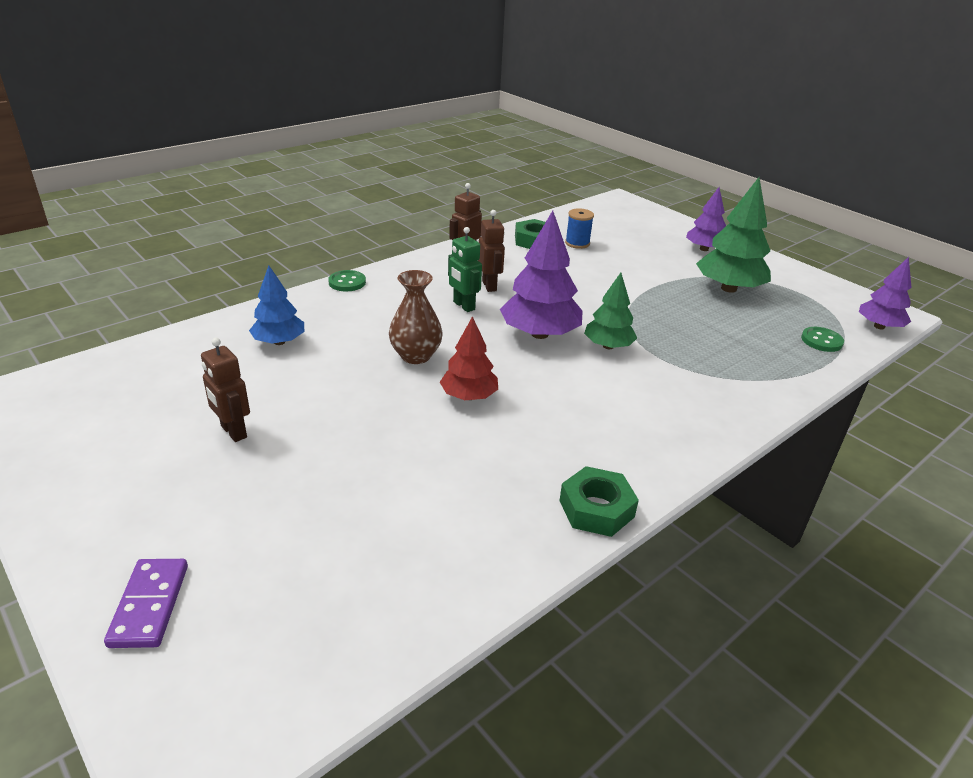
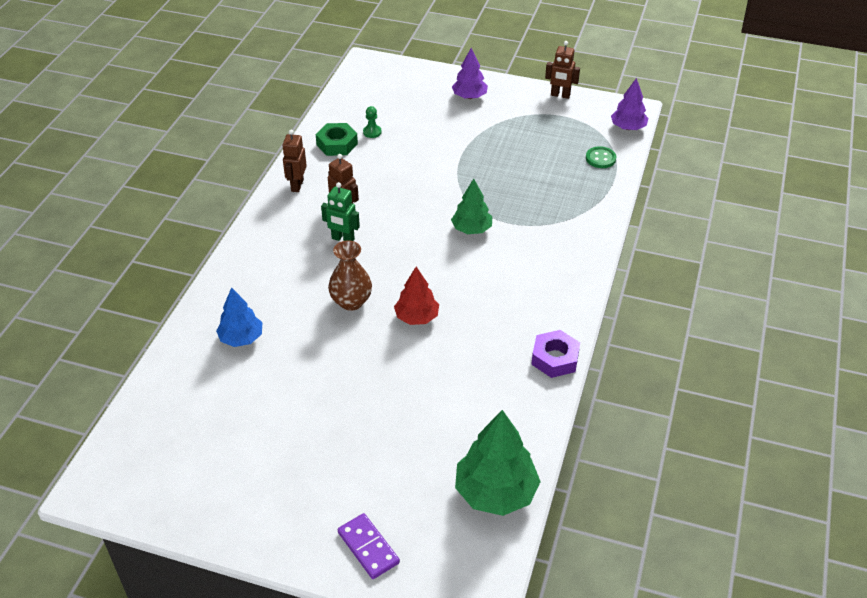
camera: 30 degrees left, 10 degrees up
brown robot [201,338,250,442] -> brown robot moved to [545,41,580,99]
green button [328,270,366,291] -> none
purple tree [500,211,582,339] -> none
green nut [559,466,639,537] -> purple nut [531,330,580,378]
blue spool [565,208,594,249] -> green pawn [363,106,382,138]
green tree [696,177,771,293] -> green tree moved to [455,410,541,516]

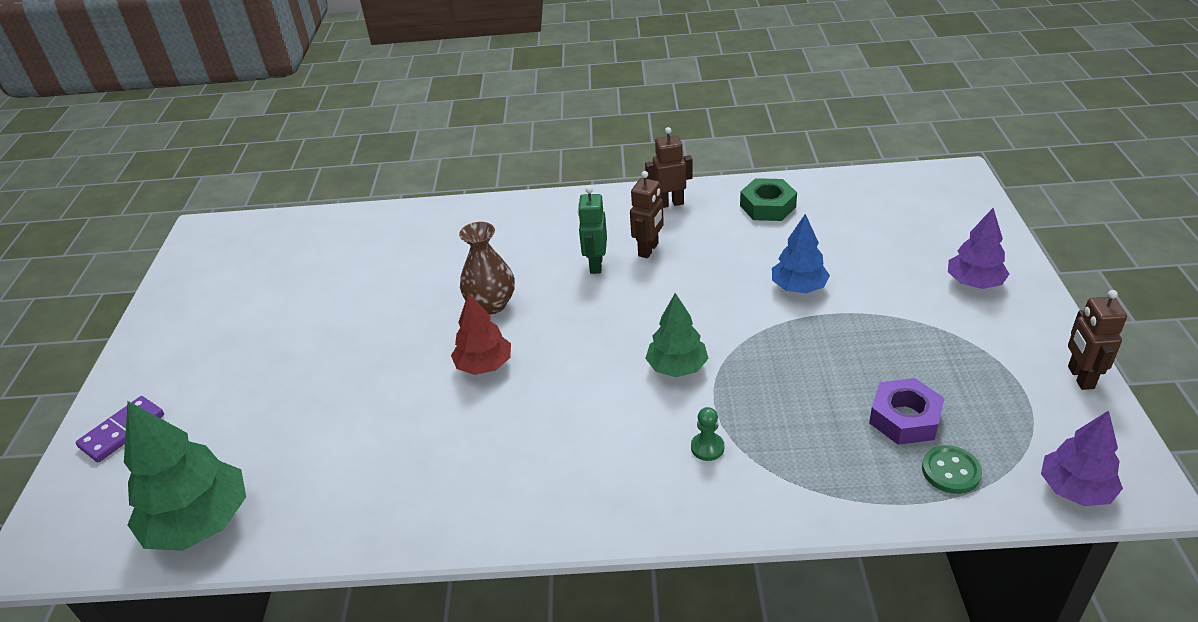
camera: 75 degrees right, 5 degrees down
blue tree [216,287,263,347] -> blue tree moved to [772,214,830,293]
green pawn [363,106,382,138] -> green pawn moved to [691,407,724,461]
purple nut [531,330,580,378] -> purple nut moved to [869,378,945,445]

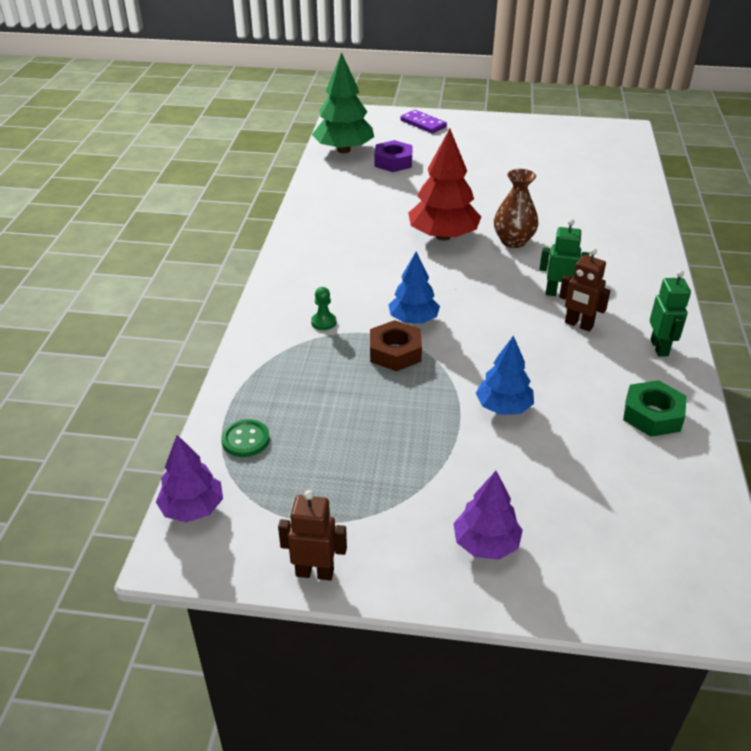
camera: 95 degrees right, 0 degrees up
red tree [451,292,511,375] -> red tree [408,129,481,240], size x1.61
brown robot [645,127,693,208] -> green robot [650,270,691,356]
green tree [645,293,708,377] -> blue tree [388,252,440,324]
purple nut [869,378,945,445] -> purple nut moved to [375,140,413,172]
none -> brown nut [370,320,422,371]

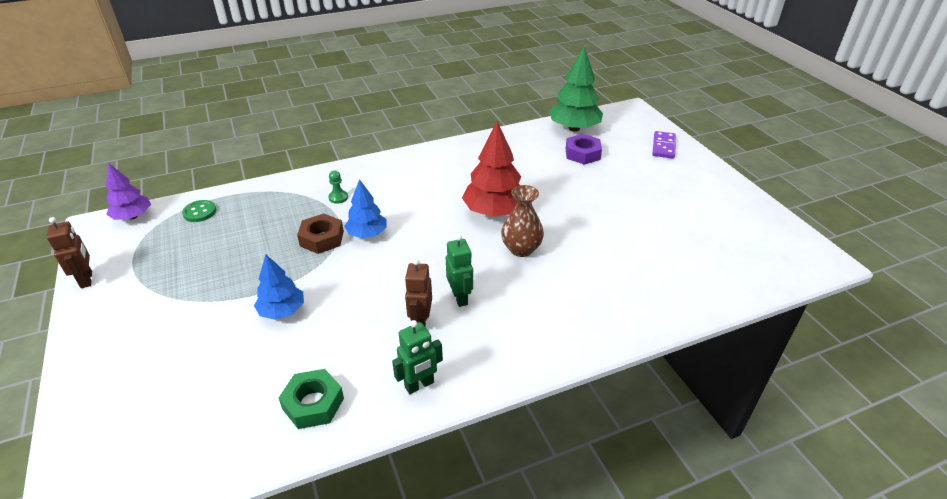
camera: 60 degrees right, 0 degrees up
purple tree [453,471,523,560] -> none

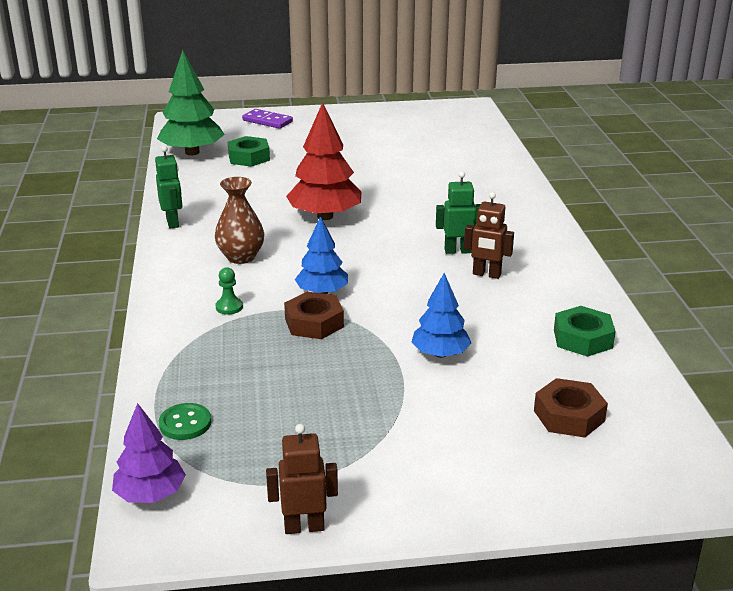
camera: 75 degrees left, 10 degrees down
green robot [392,320,443,394] -> green robot moved to [155,146,182,229]
brown vase [501,185,544,257] -> brown vase moved to [215,177,264,264]
purple nut [566,134,602,165] -> green nut [228,136,270,167]
none -> brown nut [534,378,608,438]

